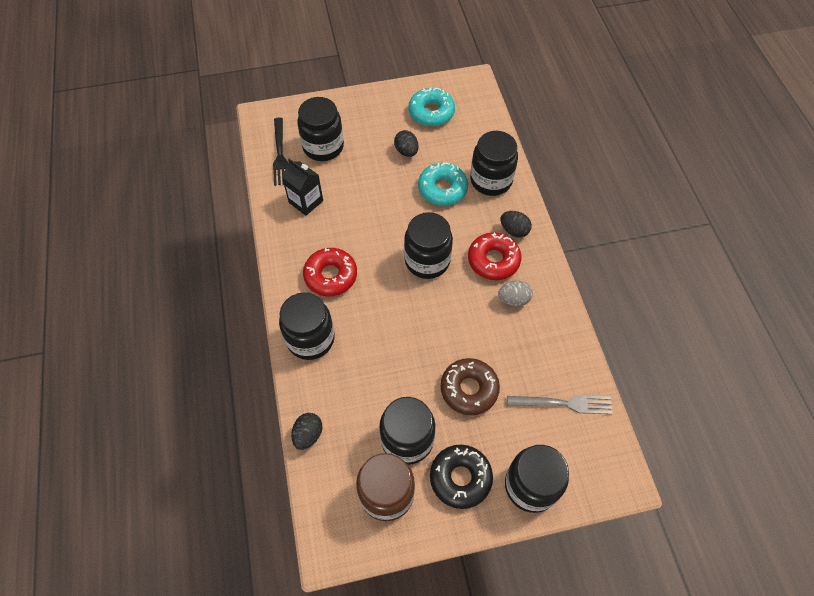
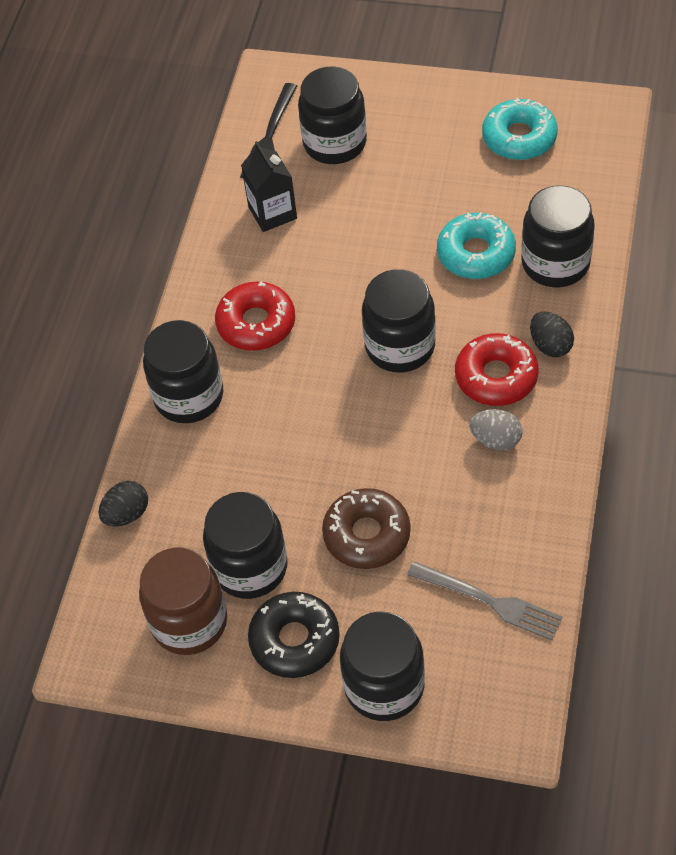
camera: 30 degrees right, 5 degrees down
black egg [394,130,419,157] -> none

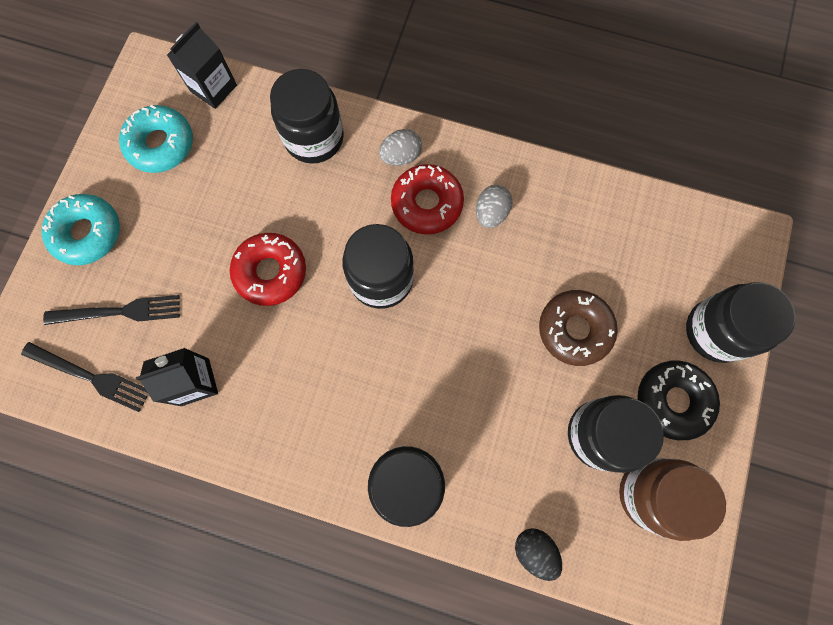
camera: 90 degrees left, 20 degrees up
red donut [215,281,295,351] -> red donut moved to [230,233,306,306]
black jar [298,66,367,164] -> black fork [43,295,180,325]
grey fork [407,562,562,641] -> none
turquoise donut [437,212,516,279] -> turquoise donut moved to [41,194,120,265]
black egg [530,312,574,357] -> grey egg [379,129,422,166]
none -> black carton [167,22,237,109]

